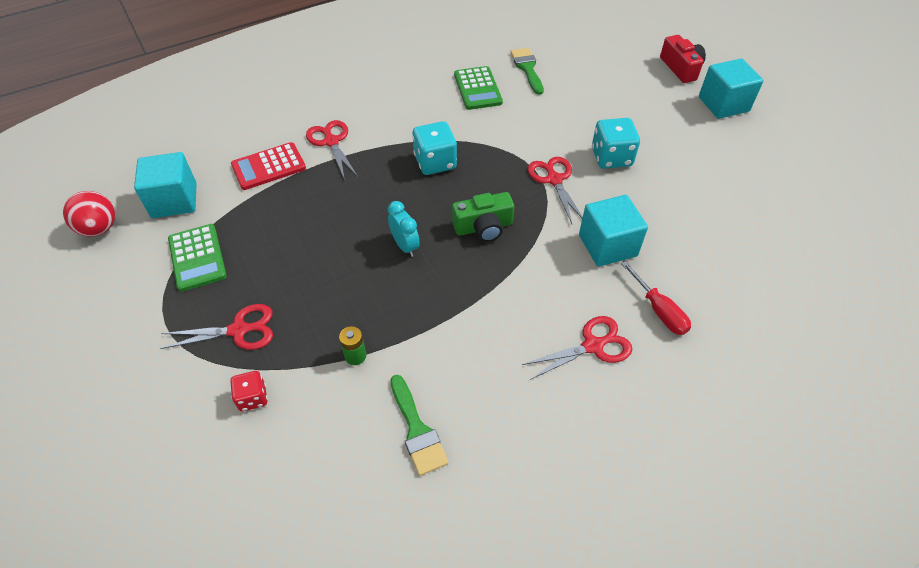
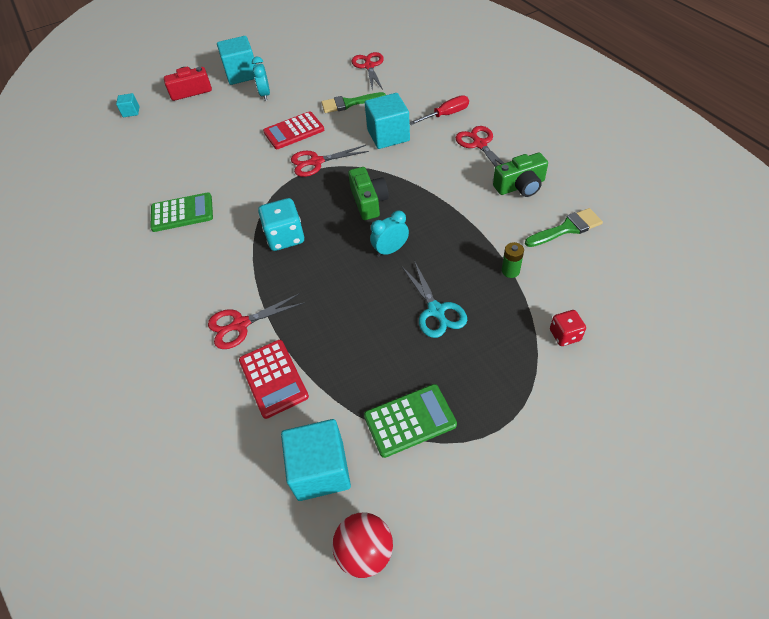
camera: 85 degrees left, 0 degrees up
red scissors [160,304,273,350] -> red scissors moved to [352,52,384,91]
green brush [510,48,544,95] -> green brush moved to [321,92,386,113]
turquoise dice [592,118,640,169] -> red calculator [263,111,324,149]
none -> turquoise cube [116,93,139,117]
none -> turquoise clock [252,57,270,101]
none -> turquoise scissors [402,262,467,338]
none -> green camera [493,153,548,197]

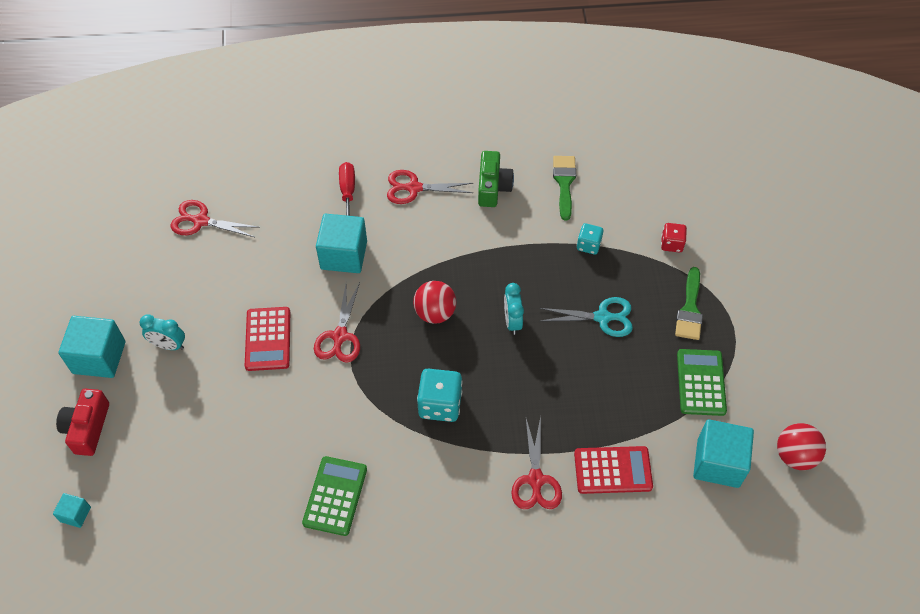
camera: 70 degrees left, 5 degrees up
green brush [321,92,386,113] -> green brush moved to [675,267,703,340]
green camera [348,167,389,220] -> red ball [413,281,456,324]
green battery [502,242,524,278] -> turquoise dice [577,223,603,255]

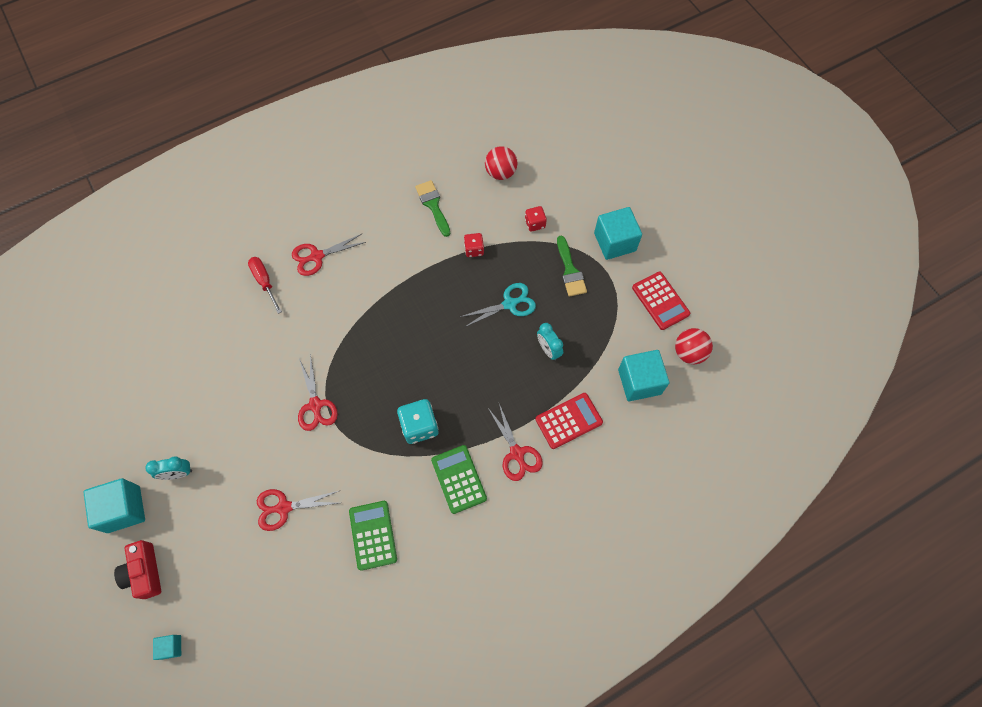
camera: 25 degrees left, 10 degrees up
red scissors [171,200,260,237] -> red scissors moved to [257,489,341,531]
red calculator [245,307,290,371] -> red calculator moved to [632,272,690,330]
turquoise cube [316,214,367,273] -> turquoise cube moved to [594,207,642,260]
red ball [413,281,456,324] -> red ball moved to [485,146,517,180]
green camera [478,151,514,207] -> none
turquoise clock [504,283,524,335] -> turquoise clock moved to [537,323,563,360]
turquoise dice [577,223,603,255] -> red dice [464,233,484,257]
green calculator [677,349,727,416] -> green calculator moved to [431,445,487,514]

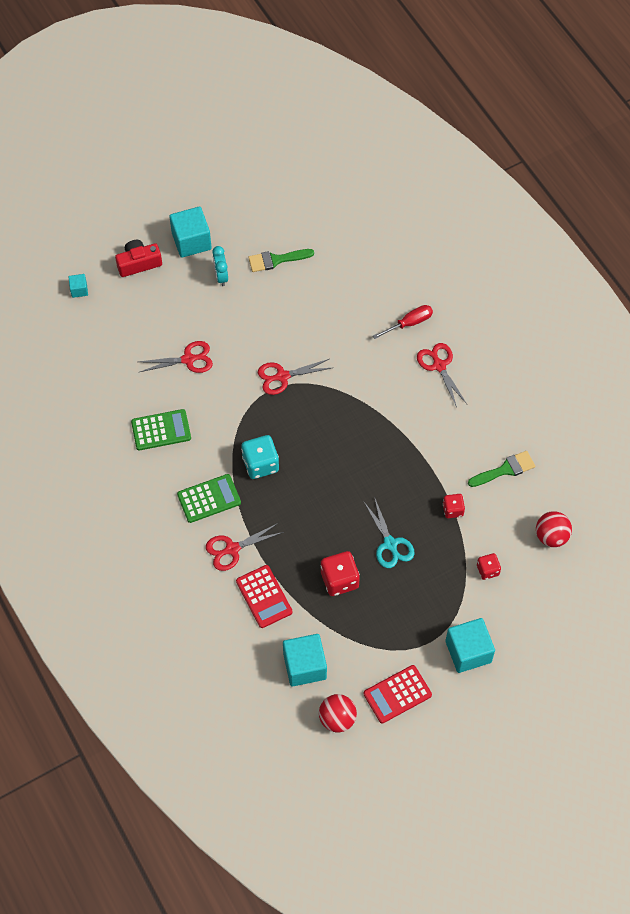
camera: 90 degrees right, 5 degrees down
red scissors [257,489,341,531] -> red scissors turned 90 degrees clockwise [139,341,213,373]
turquoise clock [537,323,563,360] -> red dice [321,551,360,596]
green brush [557,235,587,297] -> green brush moved to [248,249,314,272]

